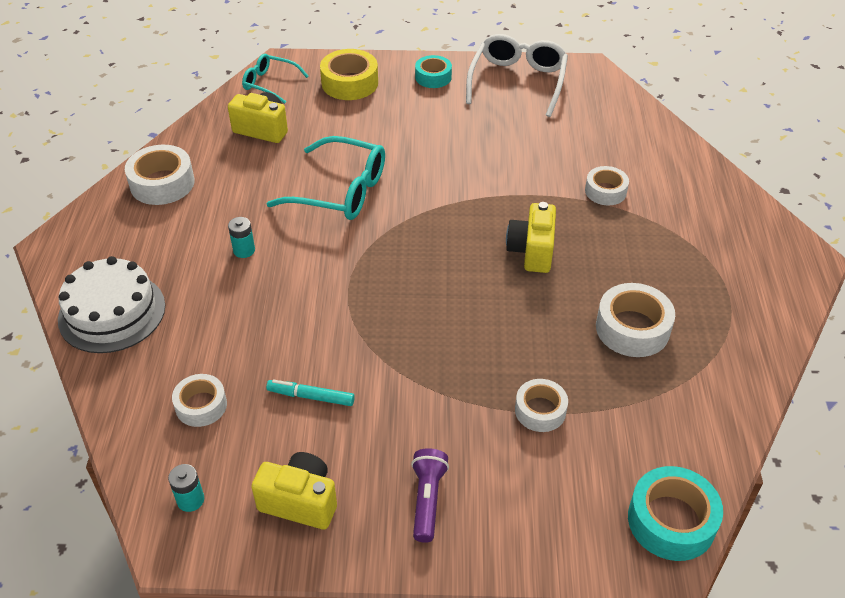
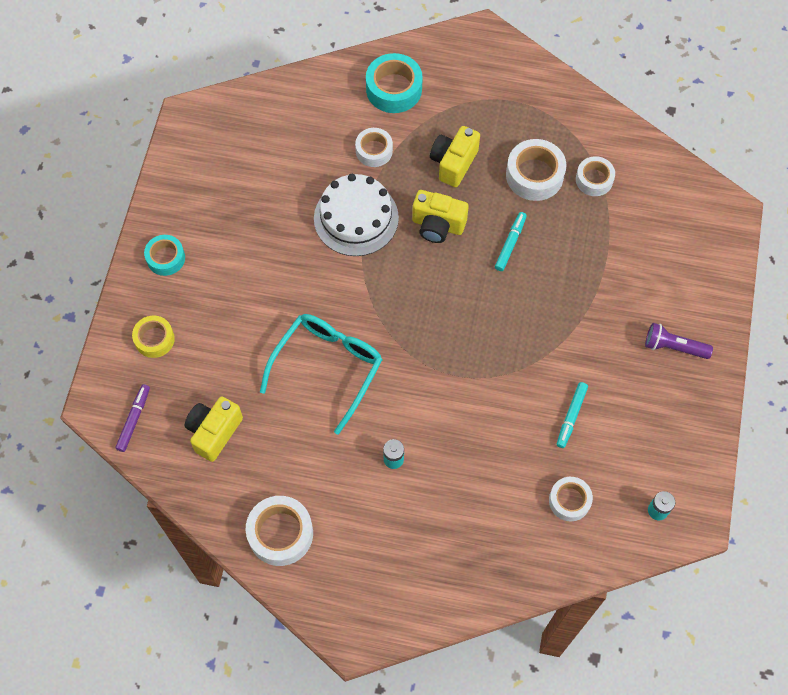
camera: 80 degrees left, 20 degrees up
white cake [58,256,165,353] -> white cake moved to [314,174,399,256]
turquoise glasses [242,54,309,104] -> purple marker [115,384,150,452]
yellow camera [251,452,337,529] -> yellow camera moved to [430,126,480,187]
yellow tape [320,49,378,100] -> yellow tape [132,316,175,358], size x0.65
white glasses [466,34,568,117] -> none
white tape [515,379,568,432] -> white tape moved to [576,156,615,196]
turquoise tape [628,466,723,561] -> turquoise tape moved to [366,53,423,113]
none -> turquoise marker [495,212,527,271]

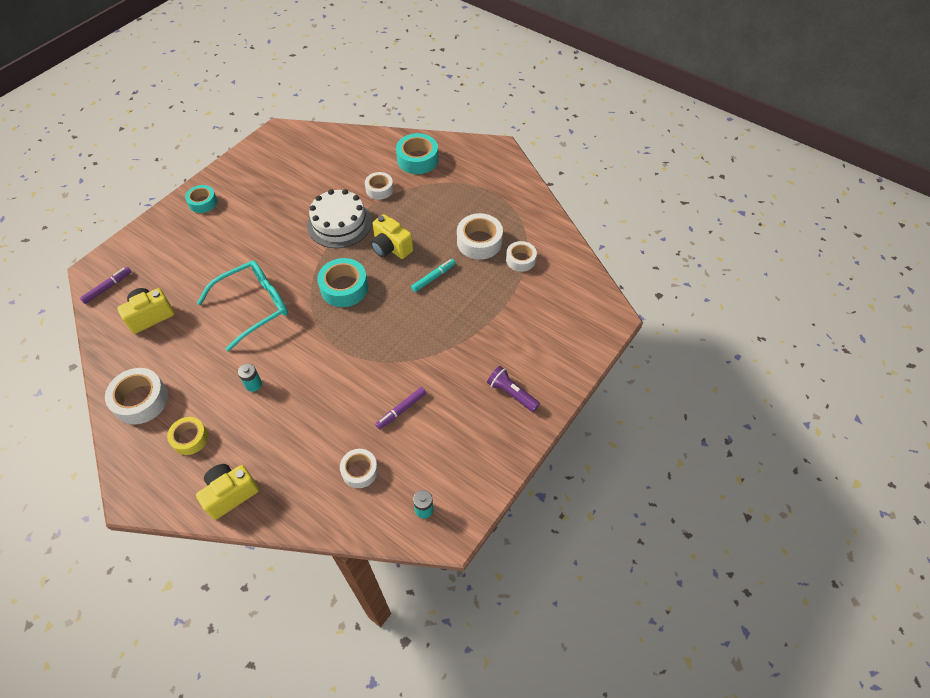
camera: 25 degrees right, 10 degrees down
yellow tape [132,316,175,358] -> yellow tape moved to [167,417,208,455]
yellow camera [430,126,480,187] -> yellow camera moved to [196,464,259,520]
turquoise marker [557,382,588,448] -> purple marker [375,387,426,429]
none -> turquoise tape [317,258,368,307]

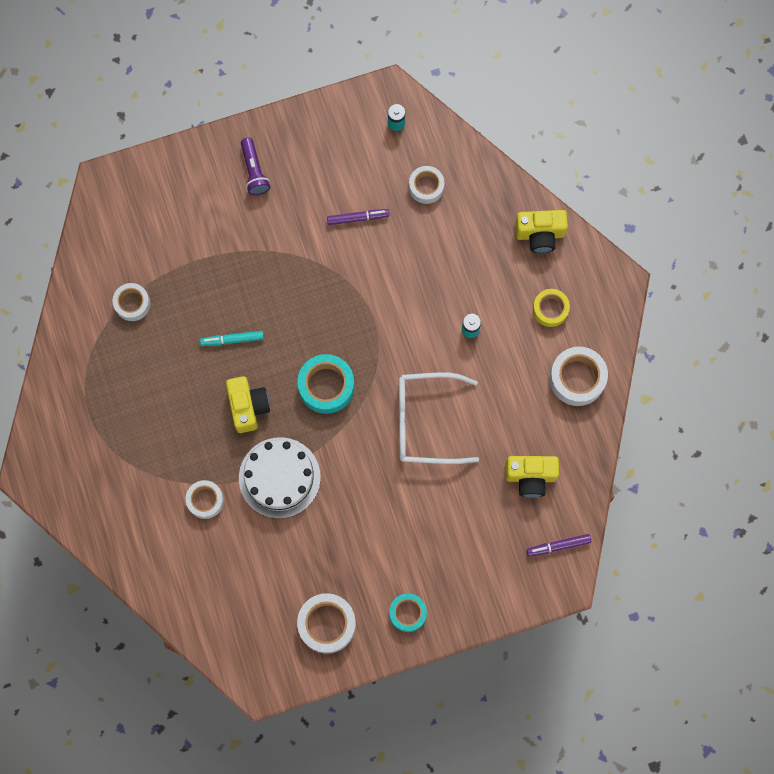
camera: 145 degrees left, 20 degrees up
turquoise glasses [197,261,288,351] -> white glasses [399,372,479,464]
turquoise tape [396,133,439,174] -> none
white tape [457,213,503,260] -> white tape moved to [297,593,356,654]

